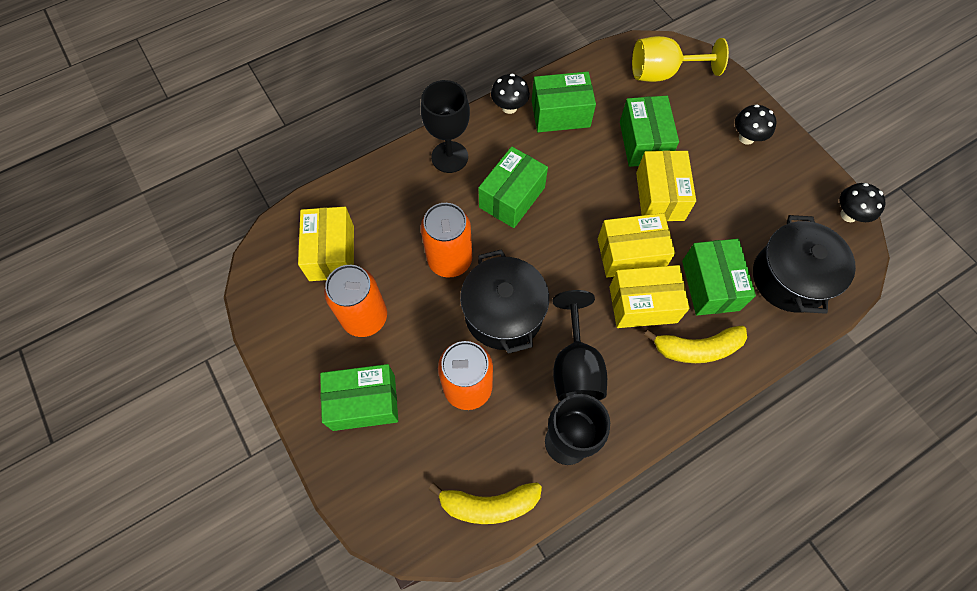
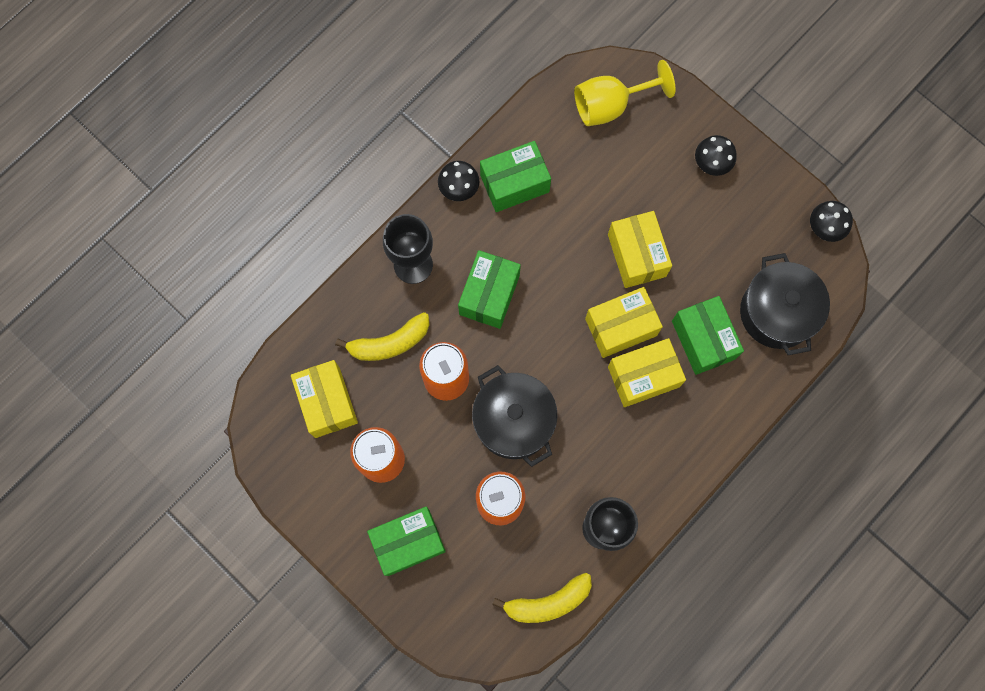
camera: 15 degrees left, 10 degrees up
black goblet [552,290,607,401] -> none
green box [620,96,679,167] -> none
yellow banana [644,326,747,363] -> yellow banana moved to [335,312,429,361]

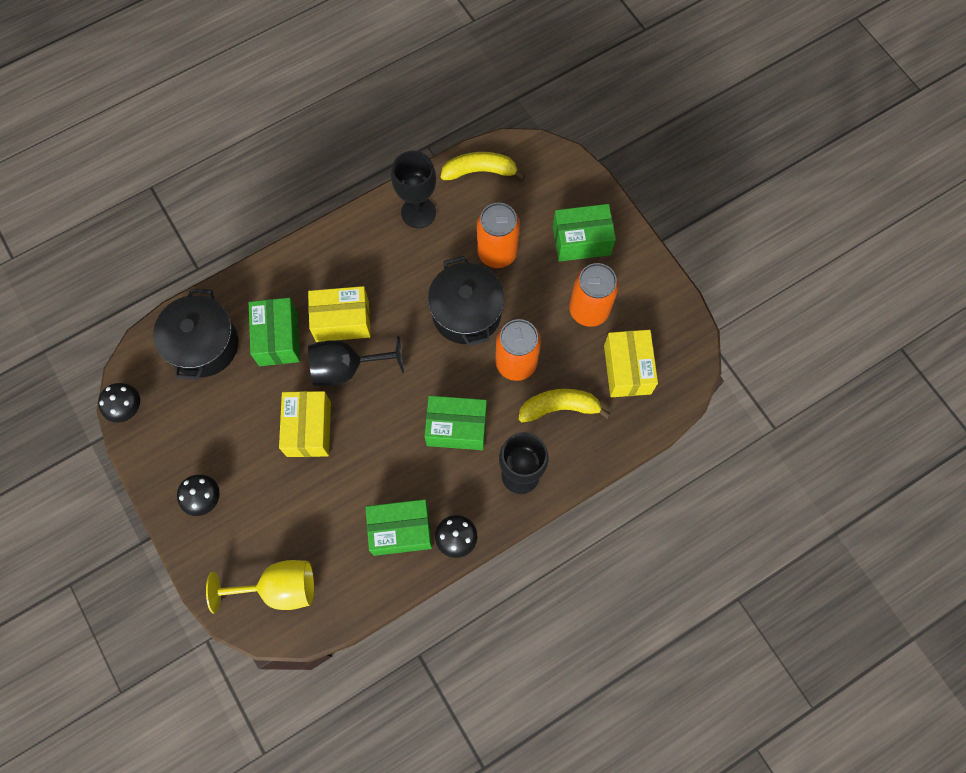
camera: 165 degrees left, 5 degrees down
green box [458,250,521,329] -> green box turned 60 degrees clockwise [424,395,487,450]
yellow box [585,287,663,358] -> black goblet [308,336,404,386]

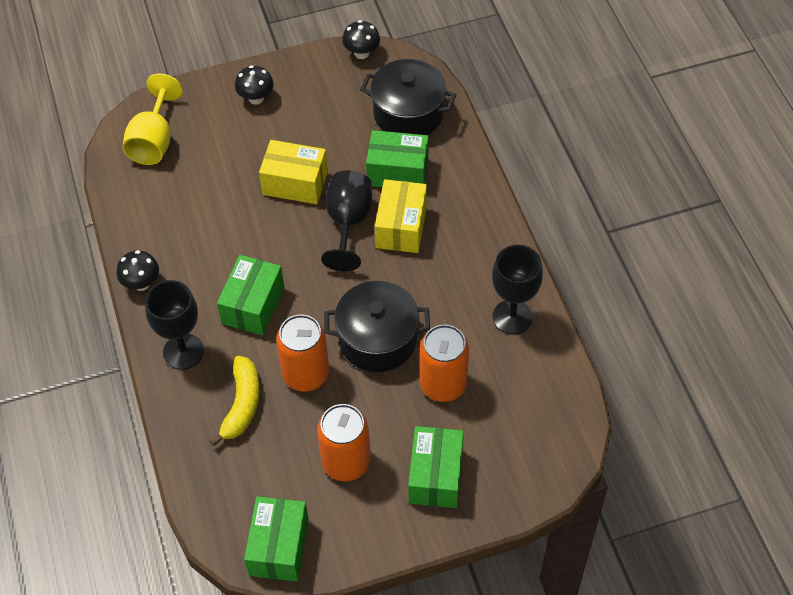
camera: 105 degrees right, 15 degrees down
green box [365,499,432,556] -> green box moved to [244,496,309,581]
yellow banana [441,152,526,180] -> none
yellow box [604,330,658,397] -> none

